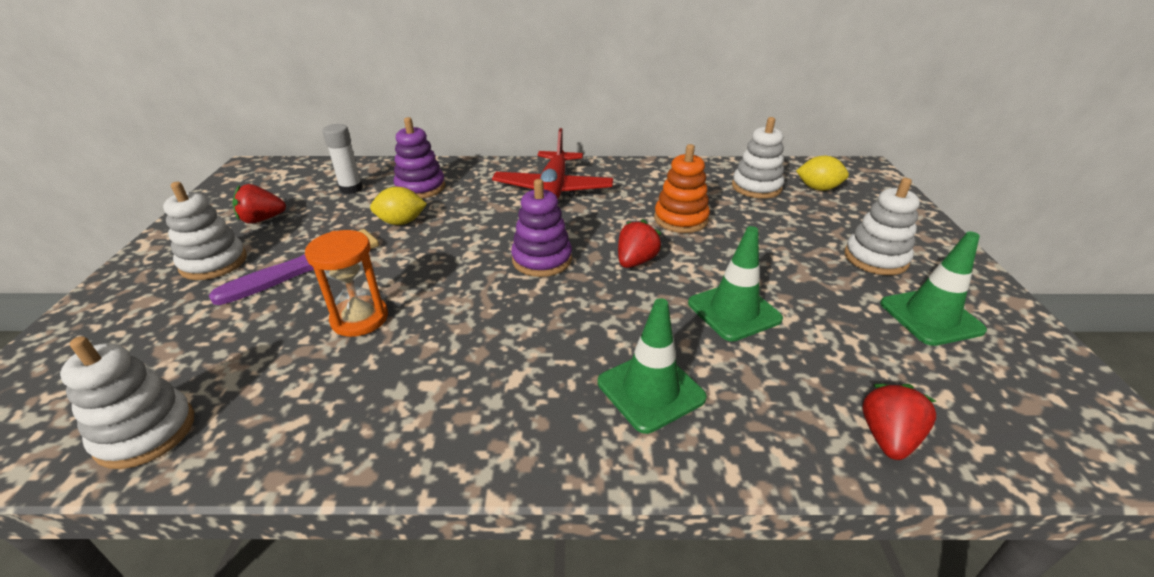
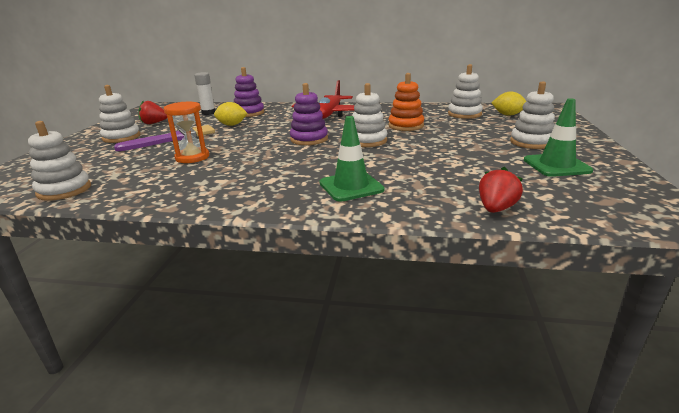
camera: 10 degrees right, 10 degrees down
red strawberry [618,219,662,268] -> white stacking toy [352,83,387,147]
green traffic cone [688,226,783,342] -> none

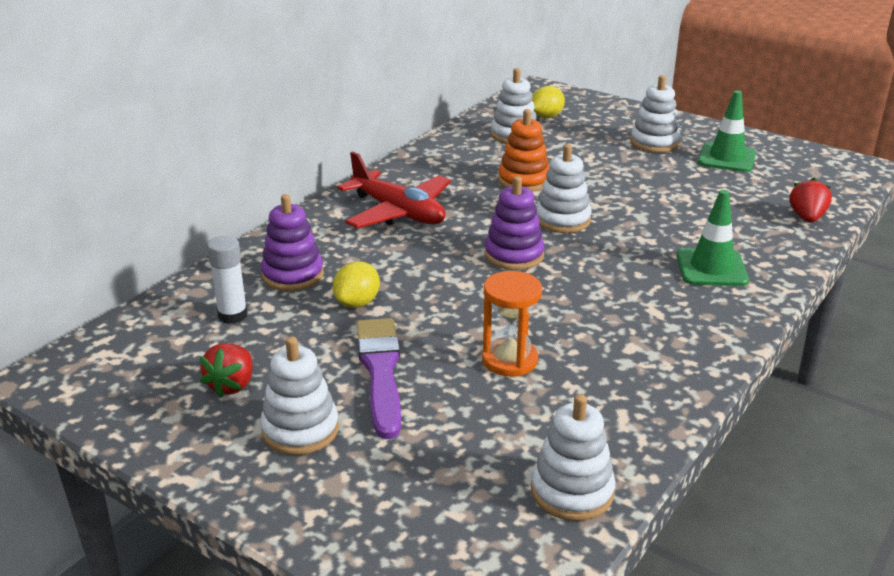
camera: 65 degrees left, 5 degrees up
red strawberry [479,167,523,213] -> red strawberry turned 45 degrees clockwise [789,177,832,223]

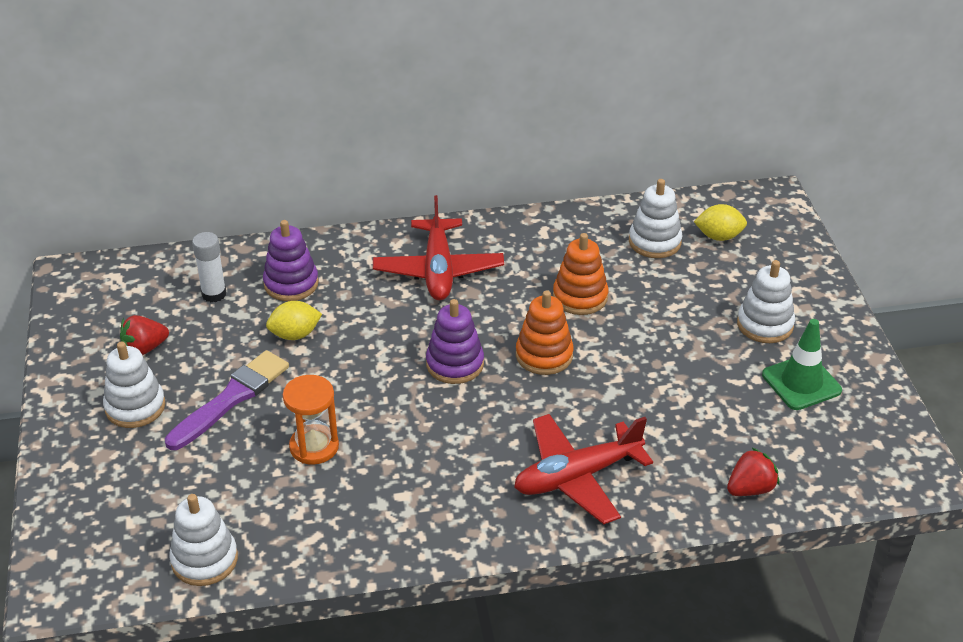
camera: 45 degrees right, 10 degrees up
white stacking toy [536,144,592,233] -> orange stacking toy [516,290,574,375]
green traffic cone [677,190,749,286] -> red plane [514,414,653,525]

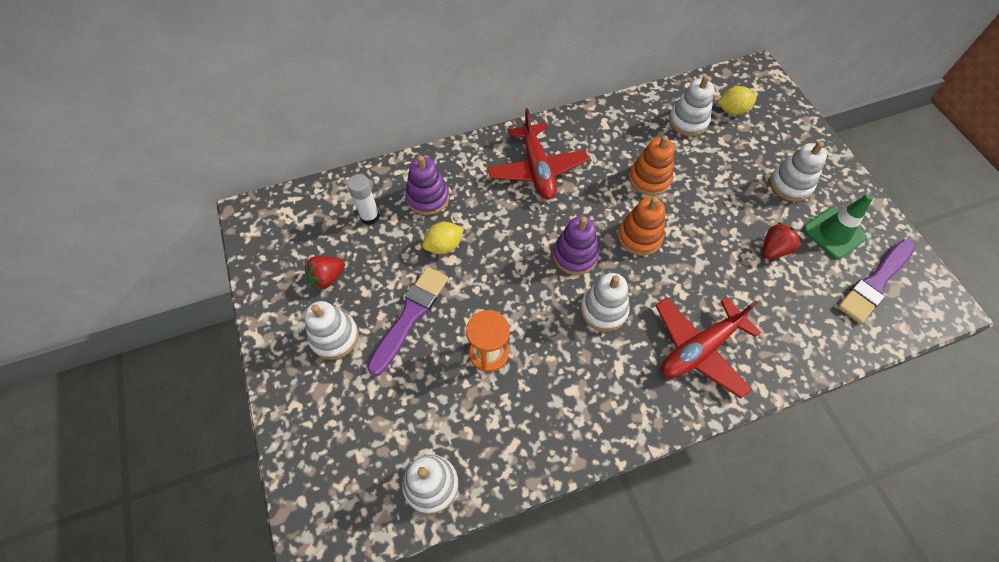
camera: 10 degrees left, 20 degrees up
red strawberry [727,447,779,496] -> red strawberry moved to [763,222,803,259]
none -> white stacking toy [580,273,630,332]
none -> purple brush [838,239,915,324]

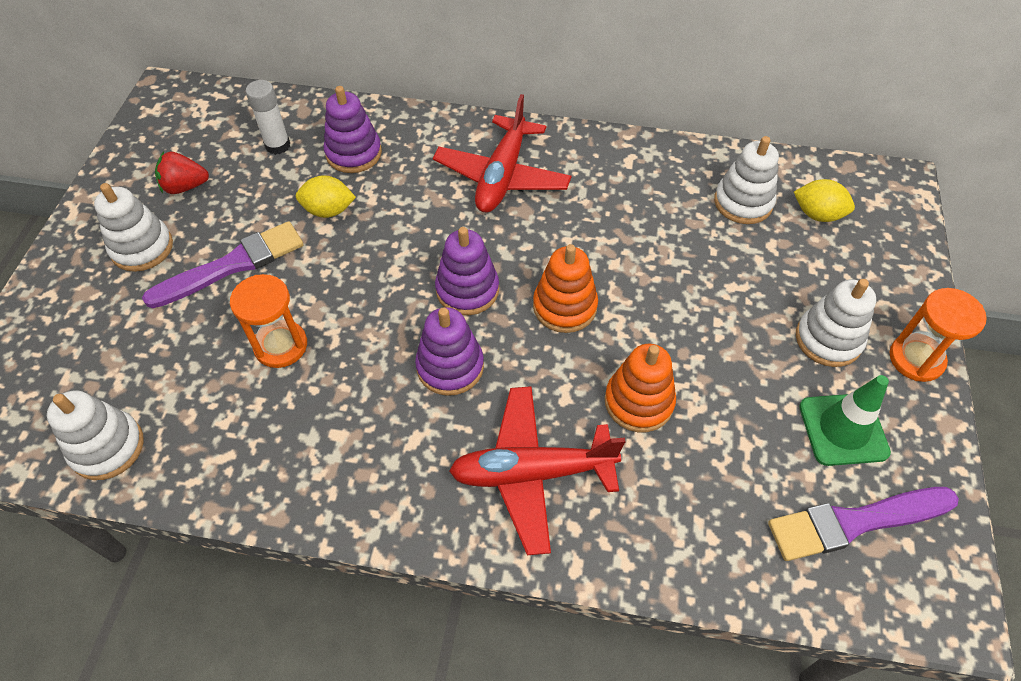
camera: 30 degrees right, 5 degrees down
white stacking toy [580,273,630,332] -> purple stacking toy [415,307,484,396]
orange stacking toy [629,135,674,196] -> orange stacking toy moved to [605,344,676,432]
red strawberry [763,222,803,259] -> none
none -> orange hourglass [889,288,987,382]

